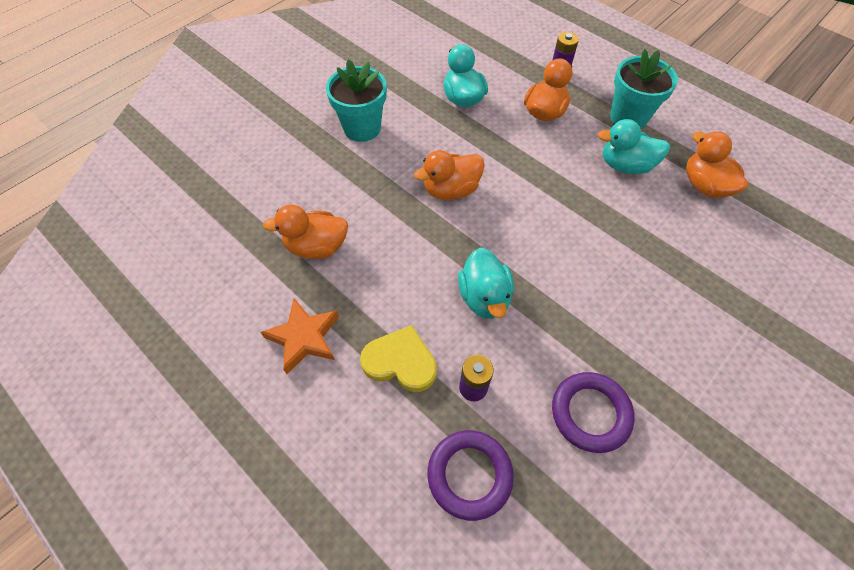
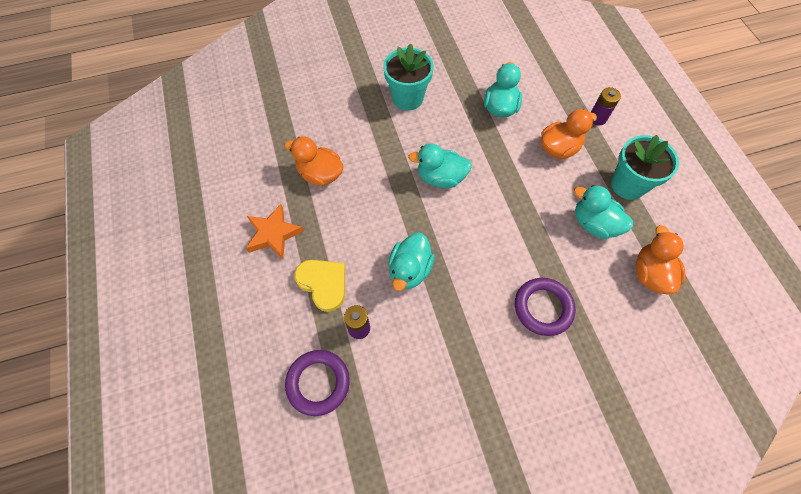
camera: 30 degrees right, 5 degrees up
orange duck [414,150,485,200] -> turquoise duck [408,144,472,188]
purple ring [552,372,635,453] -> purple ring moved to [515,278,576,336]

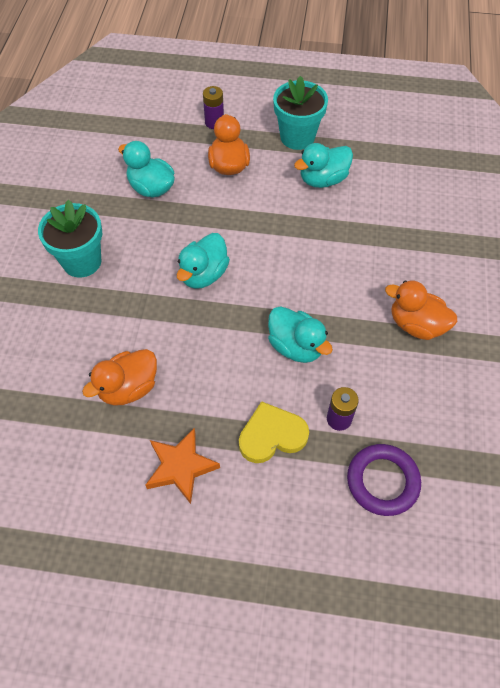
camera: 65 degrees left, 5 degrees down
purple ring [515,278,576,336] -> none
orange duck [636,225,685,294] -> orange duck moved to [385,281,457,340]

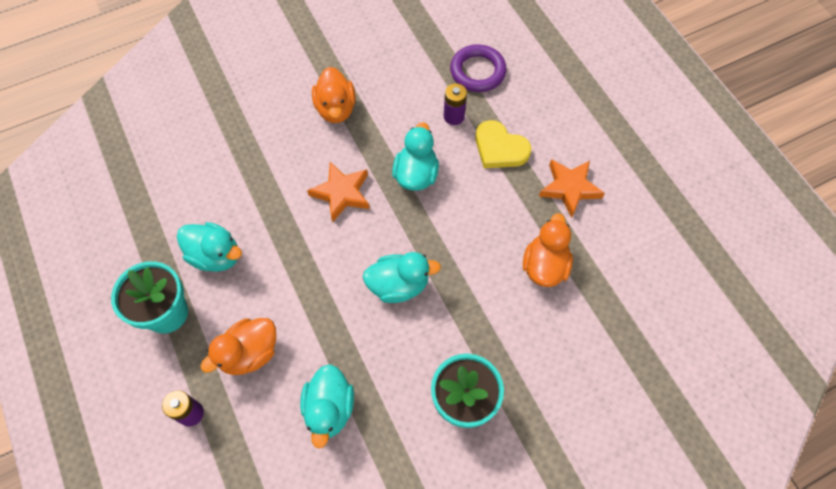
camera: 125 degrees left, 5 degrees up
orange duck [82,349,157,406] -> orange duck turned 90 degrees counterclockwise [523,213,573,287]
none -> orange star [307,162,370,223]

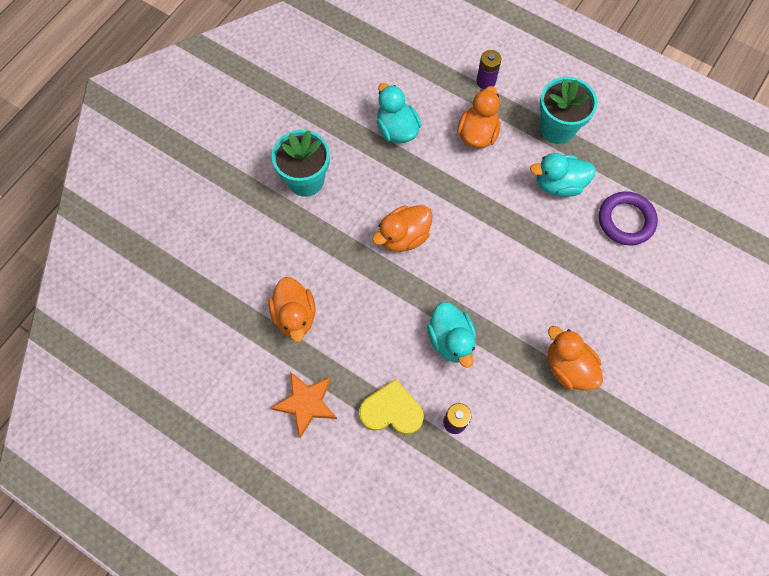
camera: 150 degrees right, 5 degrees up
orange star [307,162,370,223] -> none
turquoise duck [363,252,441,303] -> orange duck [372,205,432,252]
purple ring [450,44,507,92] -> purple ring moved to [599,191,658,245]

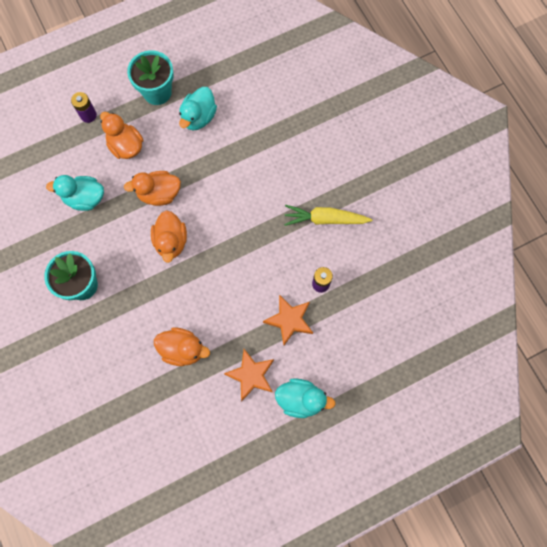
camera: 60 degrees left, 5 degrees up
yellow heart [359,379,424,435] -> orange star [263,295,313,345]
turquoise duck [427,302,476,368] -> turquoise duck moved to [275,378,336,418]
orange duck [548,326,603,390] -> orange duck moved to [124,171,181,206]
purple ring [599,191,658,245] -> none
none -> yellow carrot [284,205,372,226]

